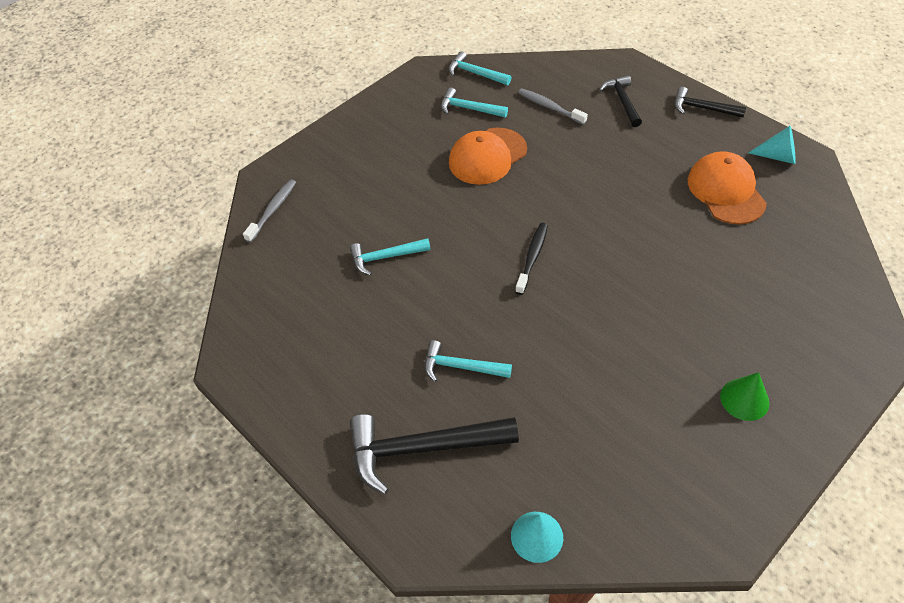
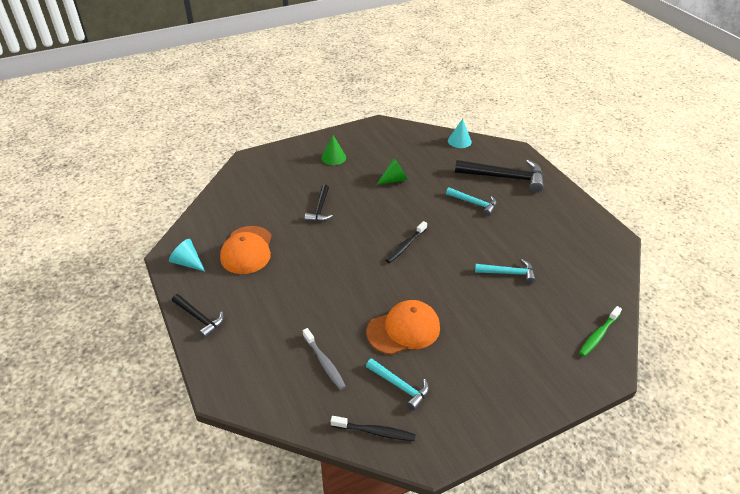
camera: 165 degrees left, 10 degrees down
grey toothbrush [243,179,296,243] -> green toothbrush [579,306,622,357]
turquoise hammer [448,51,512,85] -> black toothbrush [331,416,416,441]
black hammer [599,75,642,127] -> black hammer moved to [305,185,333,222]
none -> green cone [377,158,408,185]

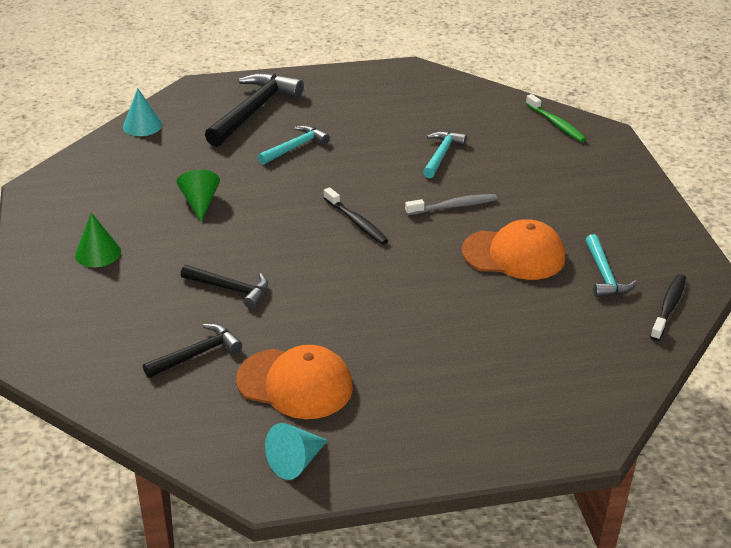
camera: 75 degrees left, 5 degrees down
black hammer [172,294,224,338] -> black hammer moved to [143,324,242,378]
grey toothbrush [303,328,346,390] -> grey toothbrush moved to [405,194,497,215]
turquoise hammer [366,358,429,411] -> turquoise hammer turned 120 degrees clockwise [586,234,637,297]
orange cap [367,300,440,355] -> orange cap turned 105 degrees clockwise [462,219,565,280]

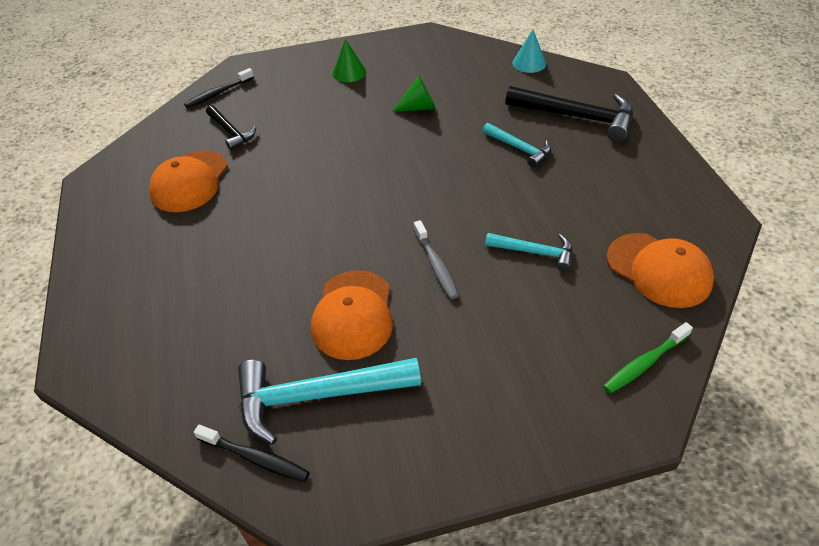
camera: 90 degrees right, 10 degrees up
black hammer [181,265,268,309] -> none
turquoise cone [265,423,328,480] -> none
black toothbrush [324,187,388,245] -> black toothbrush moved to [184,68,254,108]
turquoise hammer [586,234,637,297] -> turquoise hammer [238,358,421,444], size x1.77
none -> orange cap [607,233,714,308]

